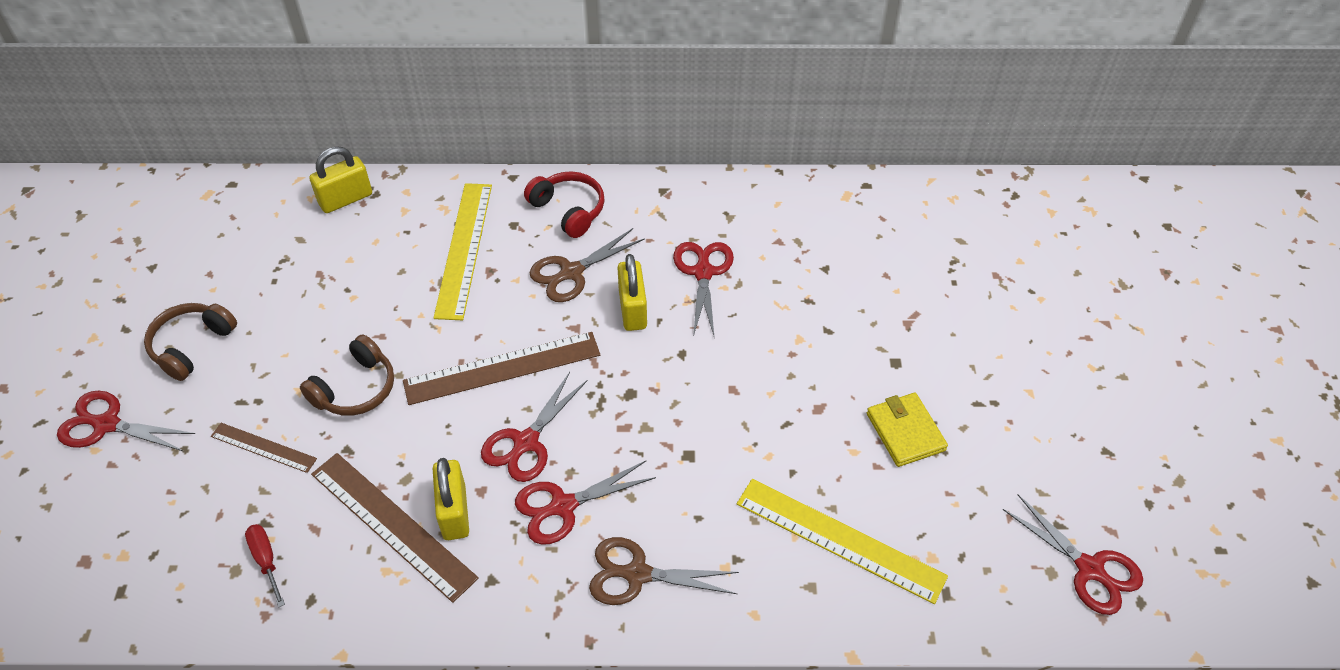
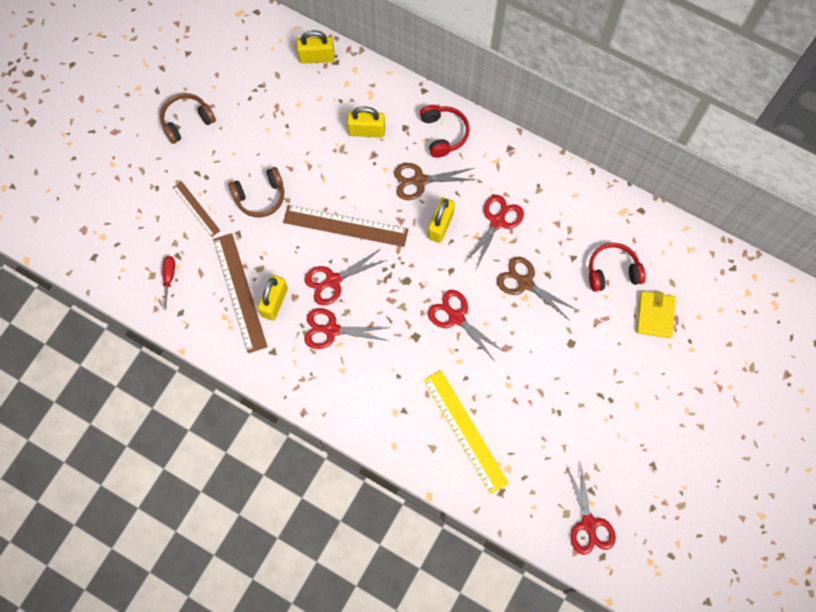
camera: 30 degrees right, 20 degrees up
red scissors [57,391,195,451] -> red scissors moved to [428,290,503,360]
yellow ruler [434,183,492,320] -> yellow padlock [347,106,385,138]
brown scissors [589,537,739,605] -> brown scissors moved to [497,257,577,320]
yellow wallet [867,393,948,467] -> yellow wallet moved to [636,291,676,338]
none -> red headphones [589,243,646,292]

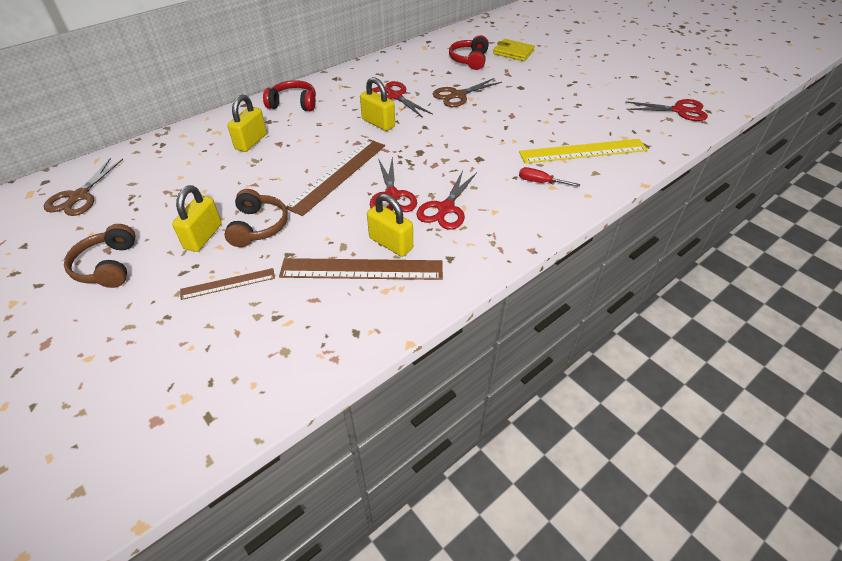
camera: 70 degrees left, 25 degrees down
red screwdriver [162,256,175,310] -> red screwdriver moved to [519,167,580,187]
yellow padlock [296,30,335,64] -> yellow padlock moved to [172,185,222,252]
brown scissors [394,163,476,200] -> brown scissors moved to [44,158,123,216]
red scissors [428,290,503,360] -> none

